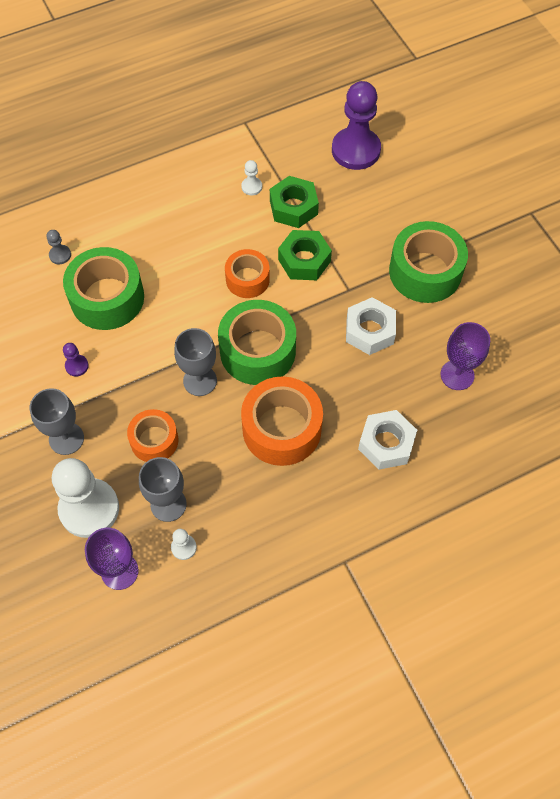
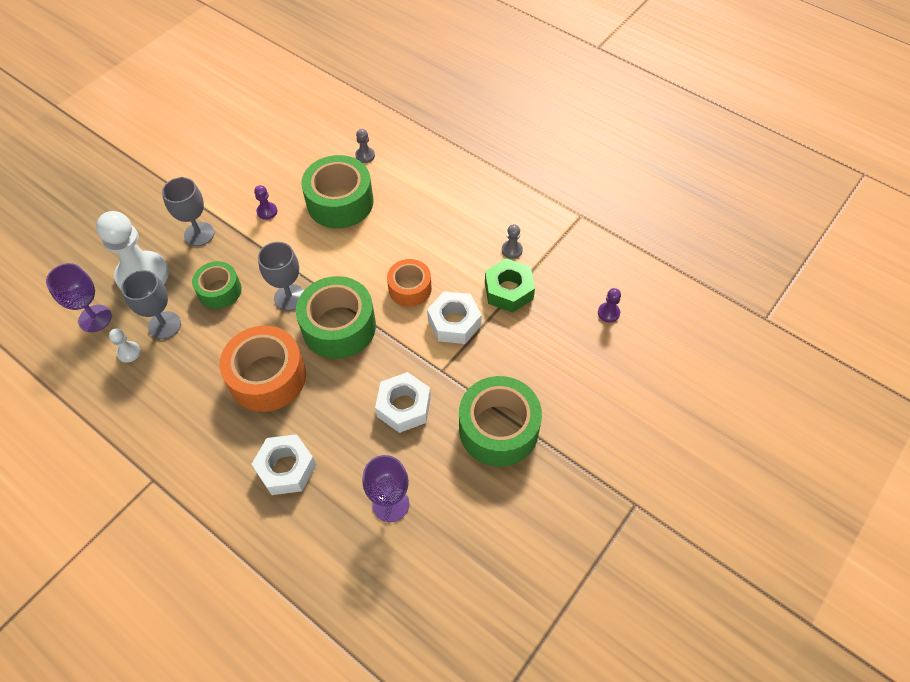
camera: 65 degrees right, 5 degrees down
orange tape [127,409,178,462] -> green tape [192,261,242,309]
white pawn [241,160,262,196] -> grey pawn [502,224,523,259]
green nut [278,230,332,280] -> white nut [427,291,482,344]
purple pawn [332,81,381,170] -> purple pawn [598,288,621,323], size x0.42

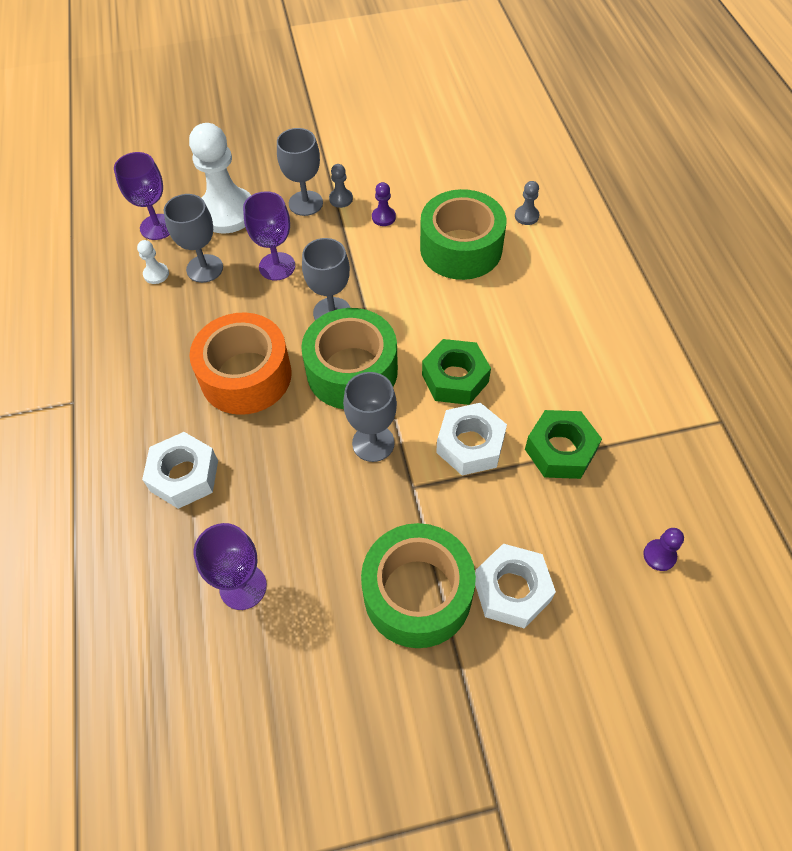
camera: 40 degrees right, 0 degrees up
green tape [192,261,242,309] -> purple goblet [243,191,295,281]
white nut [375,372,431,433] -> white nut moved to [475,544,556,628]
orange tape [387,259,432,307] -> green nut [422,339,491,405]
grey pawn [502,224,523,259] -> grey pawn moved to [329,164,353,208]
none -> grey goblet [343,372,397,462]

